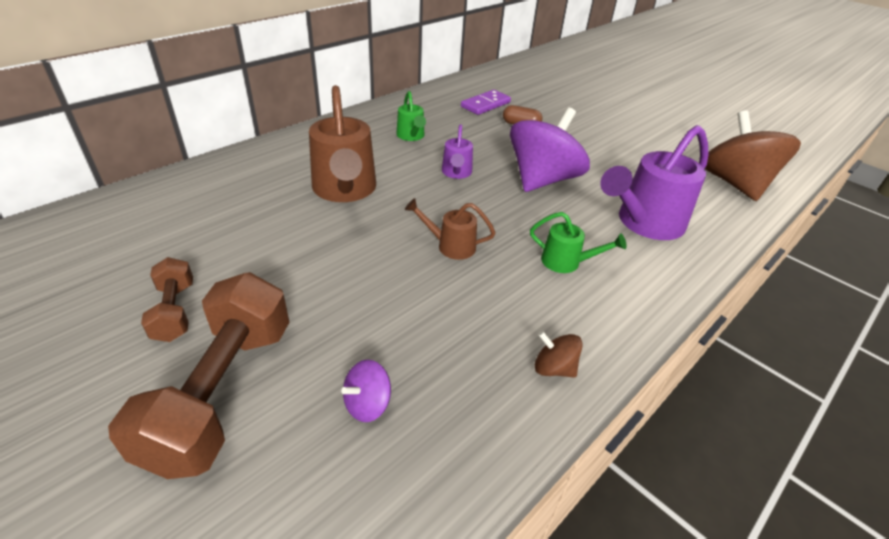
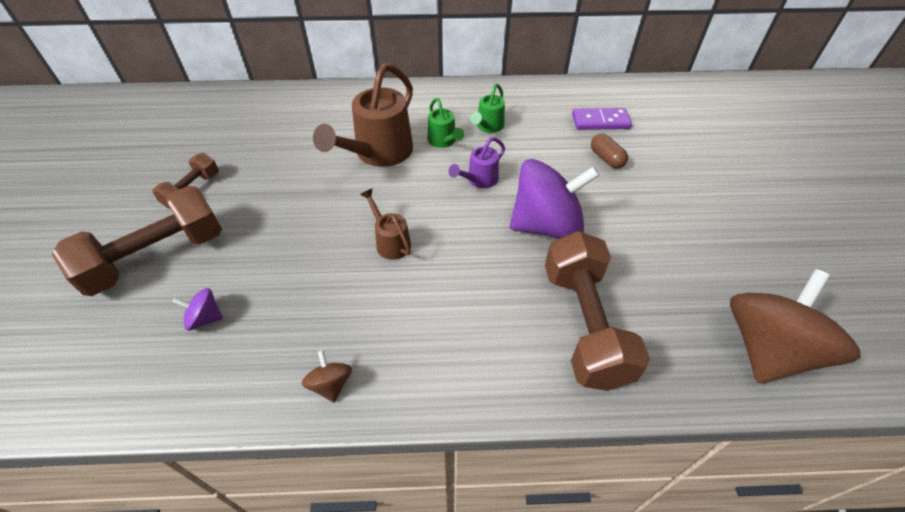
camera: 45 degrees right, 10 degrees up
green watering can [530,212,627,273] -> green watering can moved to [427,98,464,148]
purple watering can [600,125,709,240] -> brown dumbbell [545,231,650,391]

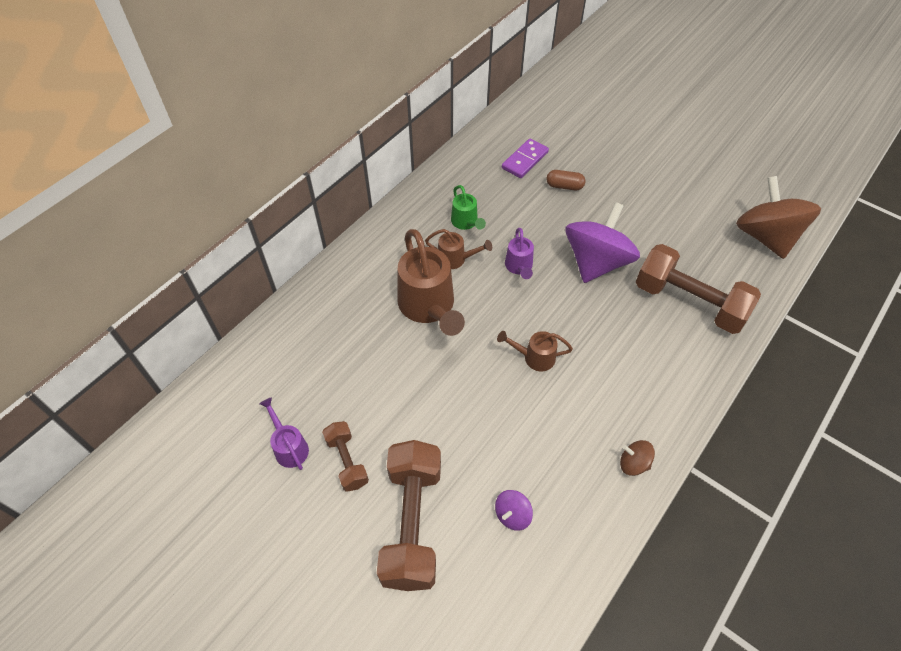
camera: 50 degrees left, 5 degrees up
green watering can [427,98,464,148] -> brown watering can [425,229,492,269]
none -> purple watering can [259,397,309,470]

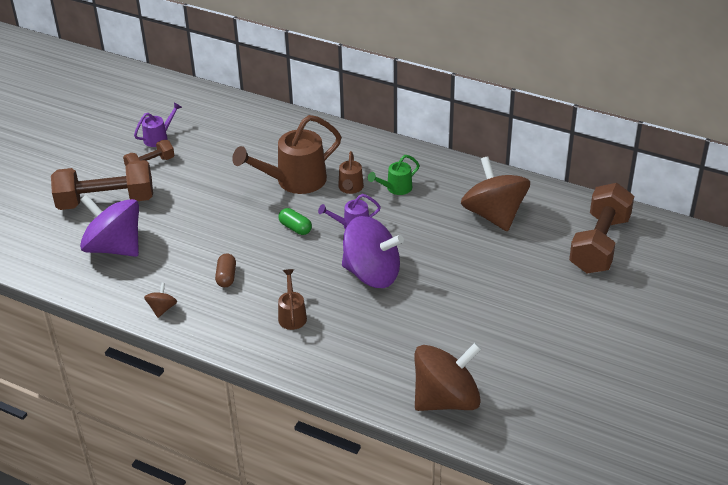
camera: 80 degrees right, 15 degrees down
purple spinning top [495,490,533,531] -> purple spinning top [80,194,139,257], size x2.36
brown watering can [497,331,573,371] -> brown watering can moved to [278,269,307,330]
purple domino [502,138,549,178] -> brown spinning top [461,156,530,232]
brown capsule [547,170,585,190] -> brown capsule moved to [215,253,236,287]
brown dumbbell [636,244,761,334] -> brown dumbbell moved to [569,183,634,274]
none -> green capsule [279,208,312,235]

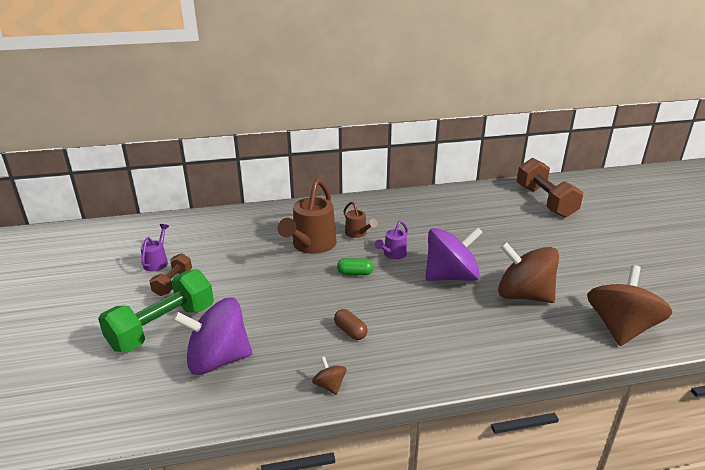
camera: 40 degrees left, 10 degrees down
brown dumbbell [51,160,153,210] -> green dumbbell [98,269,214,352]
brown watering can [278,269,307,330] -> none
green watering can [368,155,420,195] -> none
brown spinning top [461,156,530,232] -> brown spinning top moved to [498,242,559,303]

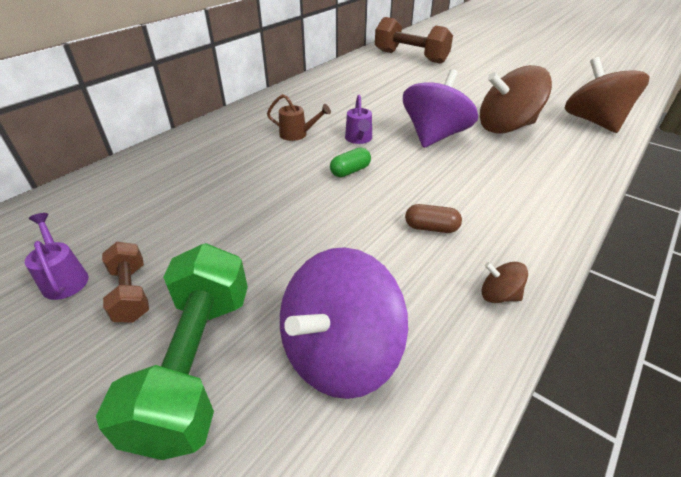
camera: 40 degrees left, 10 degrees up
brown watering can [278,179,337,254] -> none

